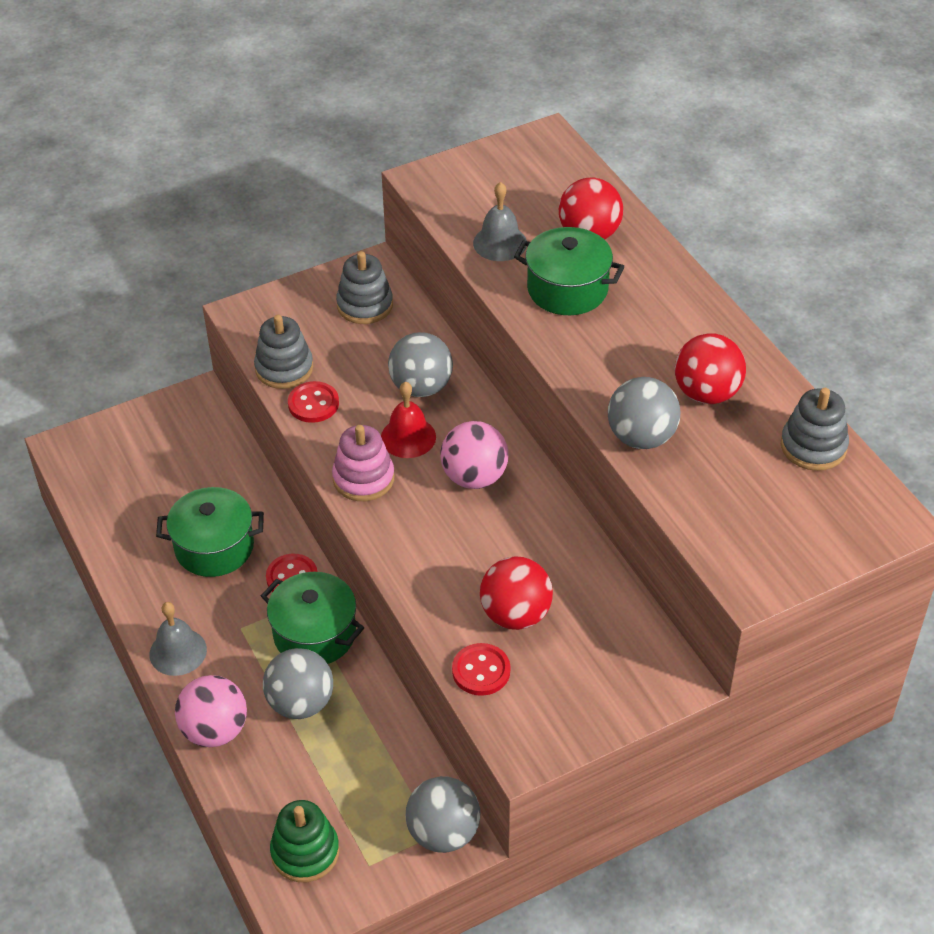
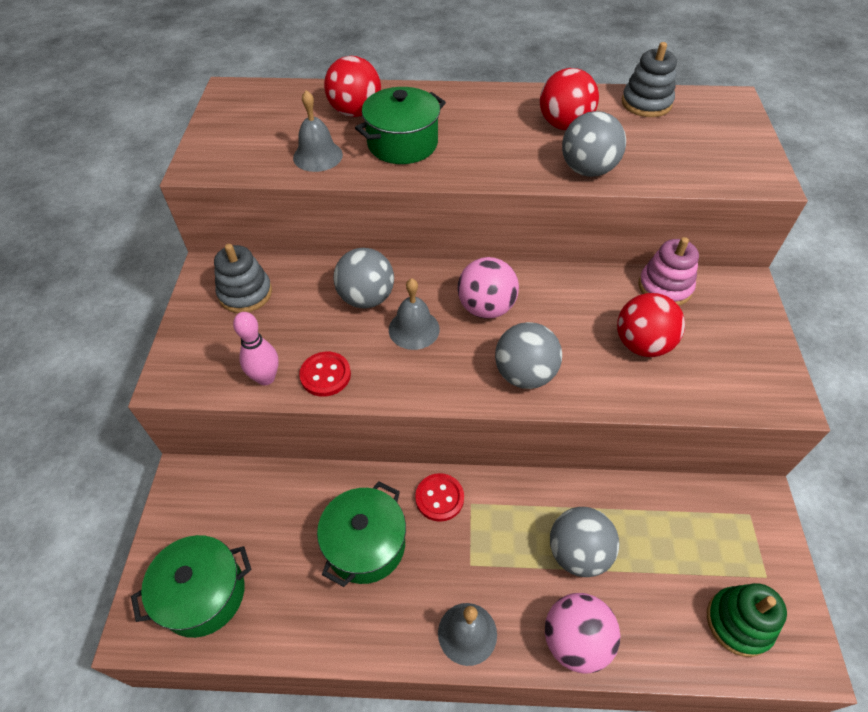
camera: 60 degrees left, 5 degrees up
grey stacking toy [254,315,313,389] -> pink bowling pin [233,312,279,385]
green pot [261,572,364,664] -> green pot moved to [131,535,252,638]
pink stacking toy [332,425,395,501] -> pink stacking toy moved to [638,237,699,306]
red bell [381,381,436,458] -> grey bell [389,278,440,350]
grey ball [406,776,480,853] -> grey ball moved to [495,322,562,389]
red button [452,643,510,696] -> none

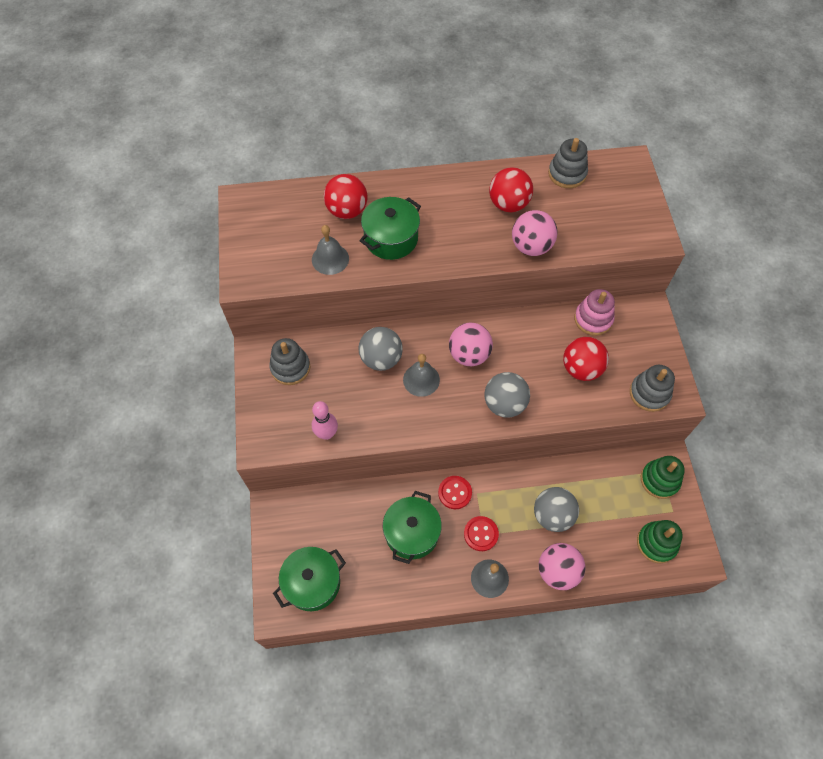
camera: 10 degrees left, 10 degrees up
red button [299,352,351,397] -> red button moved to [464,516,499,551]
grey ball [562,111,626,177] -> pink ball [512,210,558,256]
none -> grey stacking toy [630,365,675,412]
none -> green stacking toy [641,456,685,499]

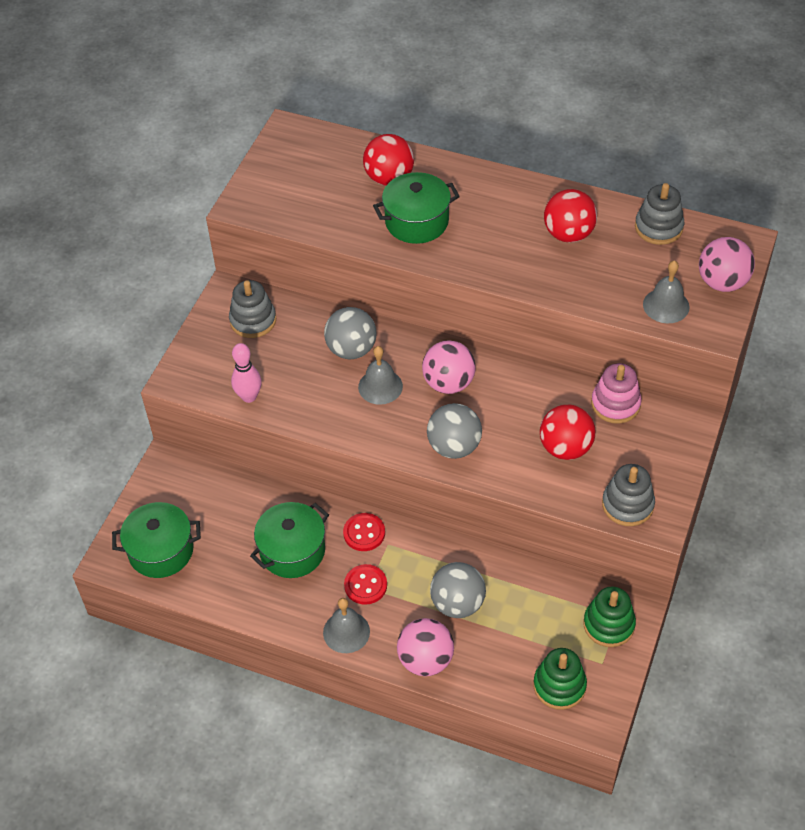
camera: 30 degrees right, 10 degrees down
grey bell [312,225,349,275] -> grey bell moved to [643,261,690,323]
pink ball [512,210,558,256] -> pink ball moved to [699,237,755,292]

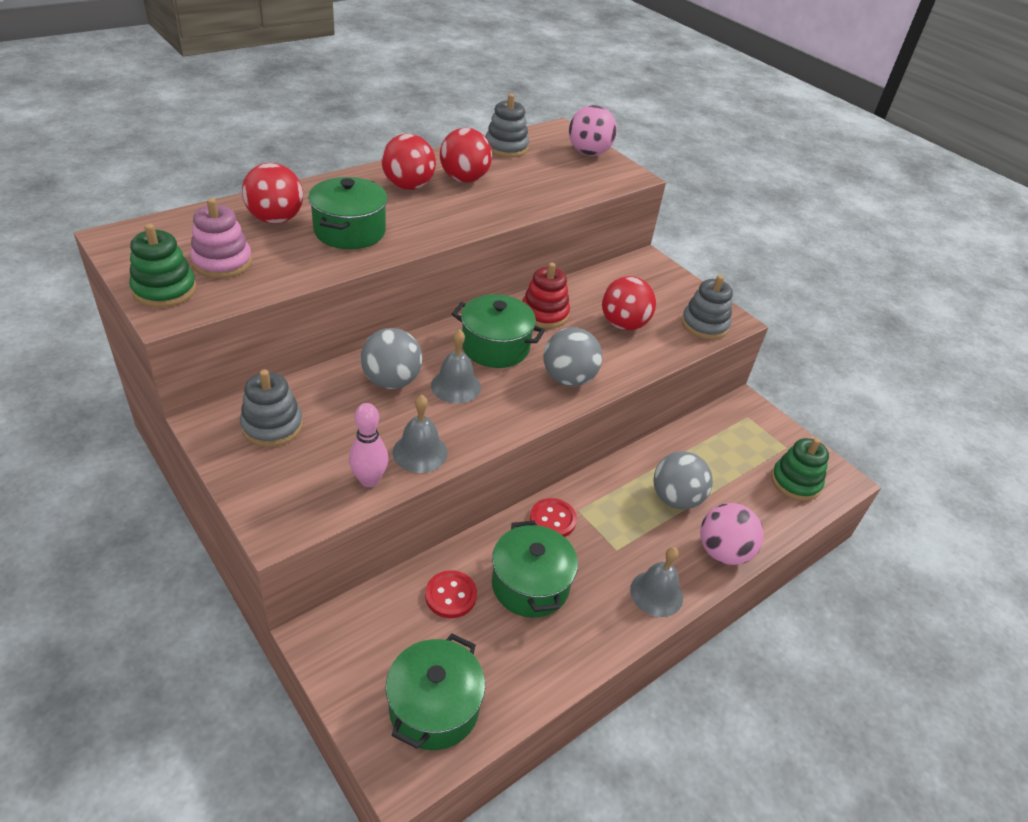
camera: 65 degrees left, 10 degrees down
red button [344,564,387,605] -> red button moved to [425,570,477,618]
pink ball [422,340,476,394] -> green pot [452,294,545,368]
green stacking toy [583,586,636,647] -> green stacking toy moved to [129,224,197,308]
pink stacking toy [591,363,642,424] -> pink stacking toy moved to [190,198,252,278]
grey bell [643,261,690,323] -> grey bell moved to [392,395,448,473]
none -> red ball [382,134,436,190]
none -> red stacking toy [522,262,570,328]

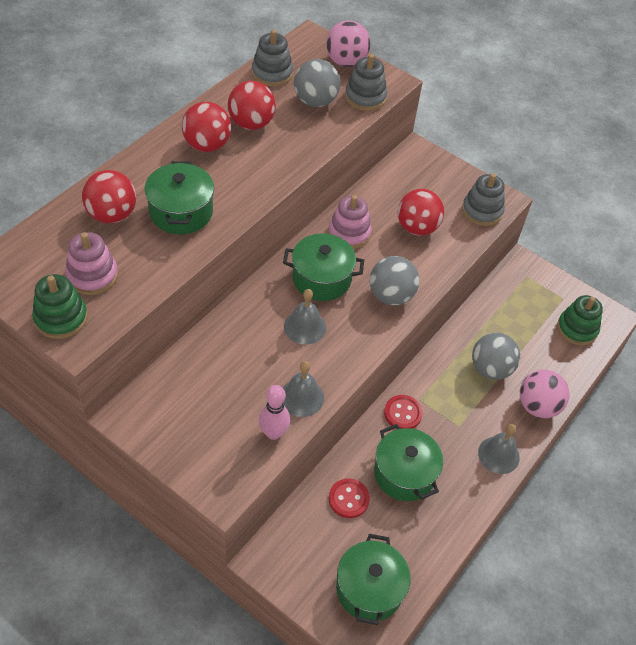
camera: 15 degrees left, 10 degrees up
grey stacking toy [240,369,303,447] -> grey stacking toy moved to [345,54,387,111]
grey ball [361,328,422,389] -> grey ball moved to [294,59,340,107]
red stacking toy [522,262,570,328] -> pink stacking toy [328,195,372,249]

